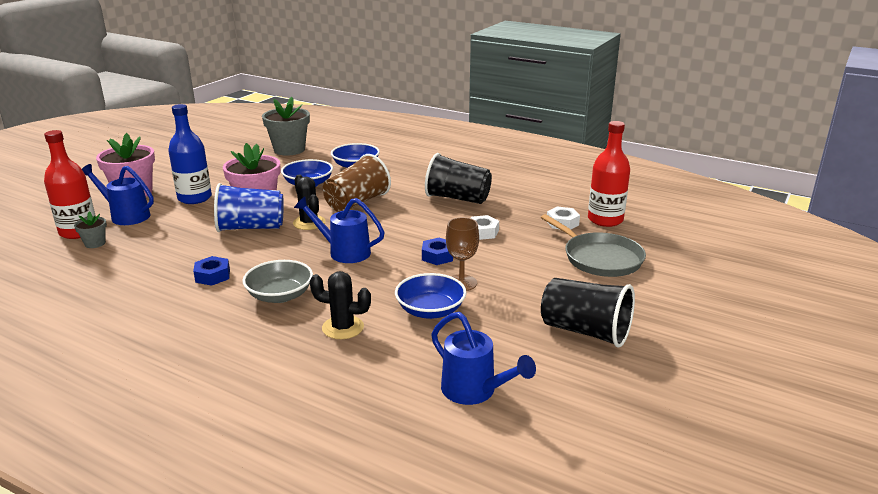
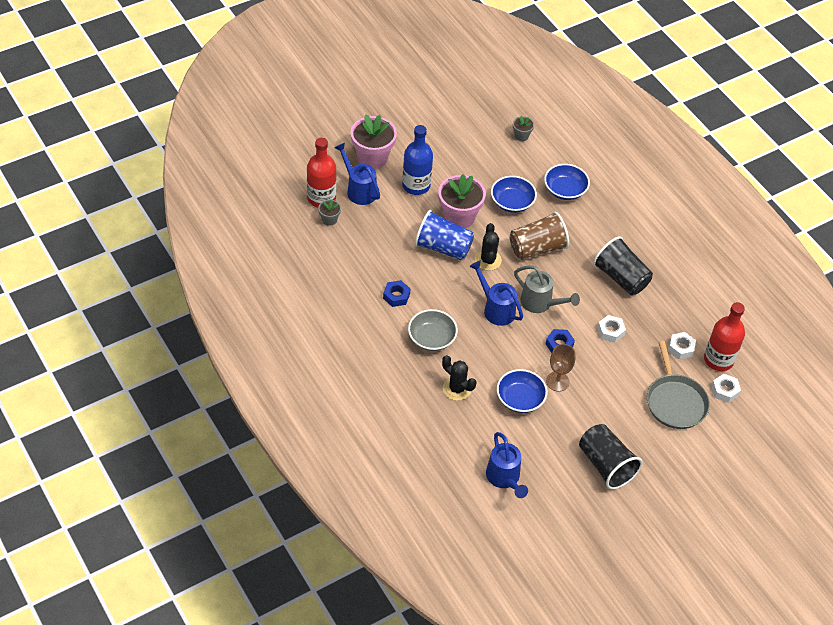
camera: 25 degrees right, 25 degrees up
grey flower pot [262,97,310,156] -> grey flower pot [513,116,534,141], size x0.48
none -> grey watering can [514,265,580,313]
none -> white nut [711,374,741,403]

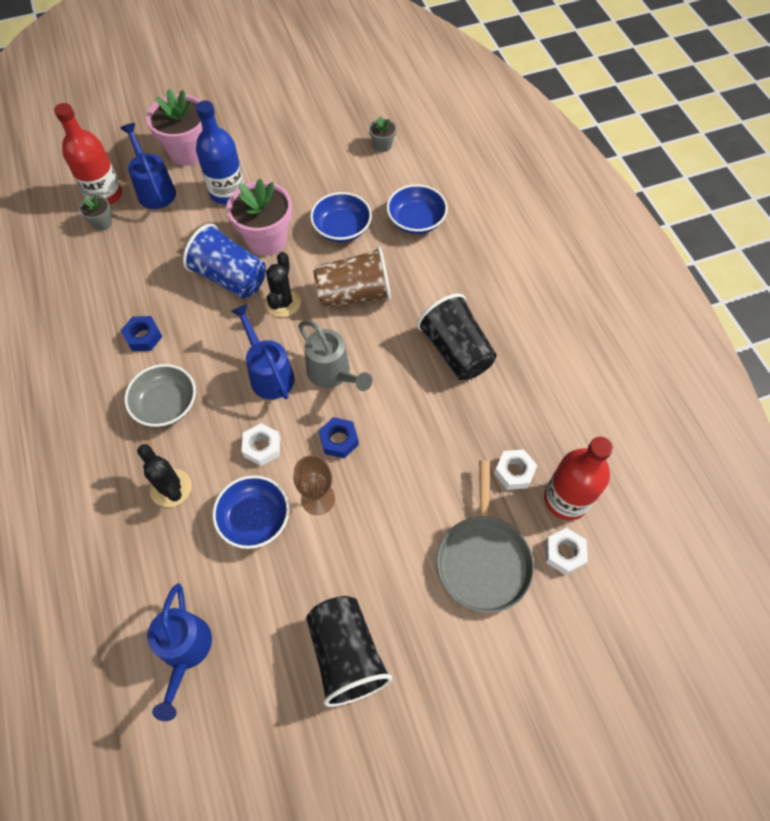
camera: 15 degrees right, 10 degrees up
white nut [597,315,626,343] -> white nut moved to [241,423,280,466]

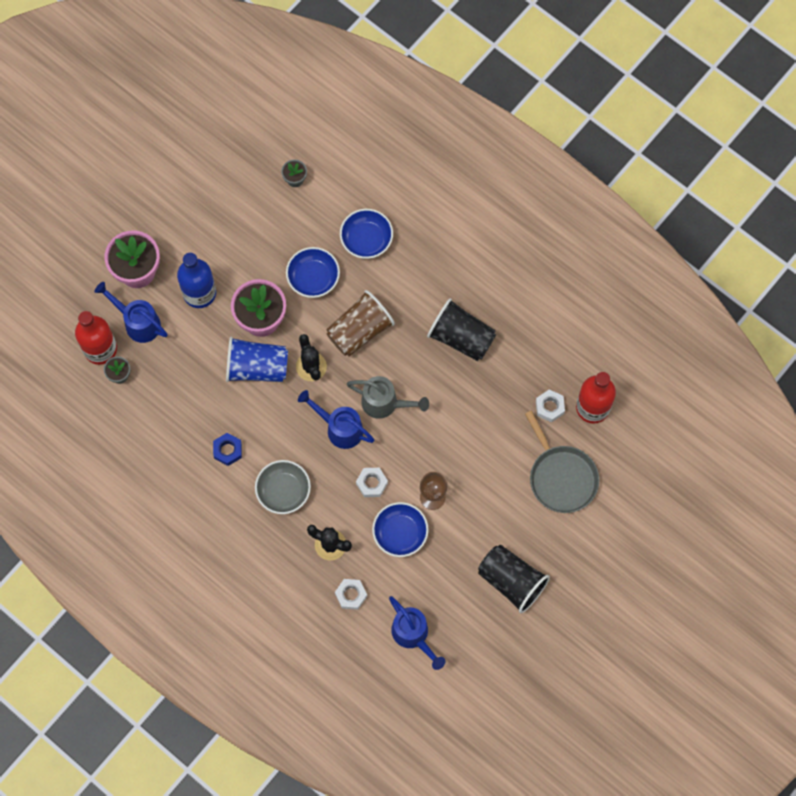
camera: 30 degrees left, 10 degrees up
blue nut [319,417,359,458] -> none
white nut [545,528,588,575] -> white nut moved to [335,579,367,610]

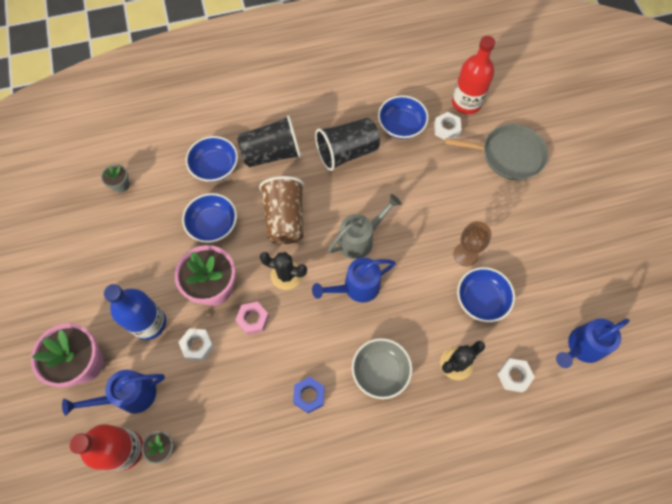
camera: 55 degrees left, 5 degrees down
blue cup [226,337,288,382] -> pink nut [235,302,269,335]
white nut [356,468,388,497] -> white nut moved to [178,329,214,361]
blue watering can [389,596,445,670] -> blue watering can turned 150 degrees clockwise [556,318,630,368]
black cup [478,545,550,613] -> black cup moved to [237,115,301,167]
none -> blue bowl [378,95,429,139]

